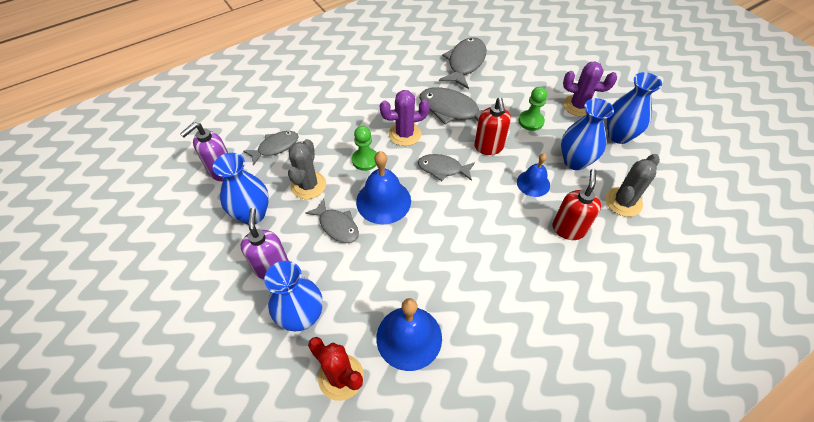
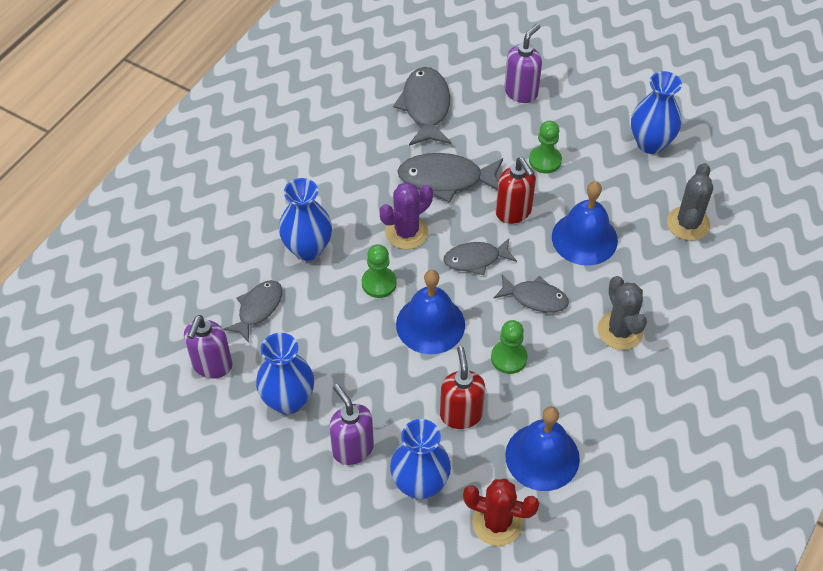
camera: 25 degrees left, 0 degrees up
grey cactus [288,139,326,199] -> grey cactus moved to [598,276,647,350]
grey fish [305,199,359,243] -> grey fish moved to [493,275,569,313]
blue bell [517,154,550,197] -> blue bell [552,181,618,266], size x1.62
red soap dispenser [553,169,601,240] -> red soap dispenser moved to [440,346,485,429]
blue vase [561,98,614,170] -> blue vase moved to [279,178,332,261]
purple cactus [563,61,617,117] -> none
none -> green pawn [491,320,528,374]
none -> purple soap dispenser [504,24,542,103]

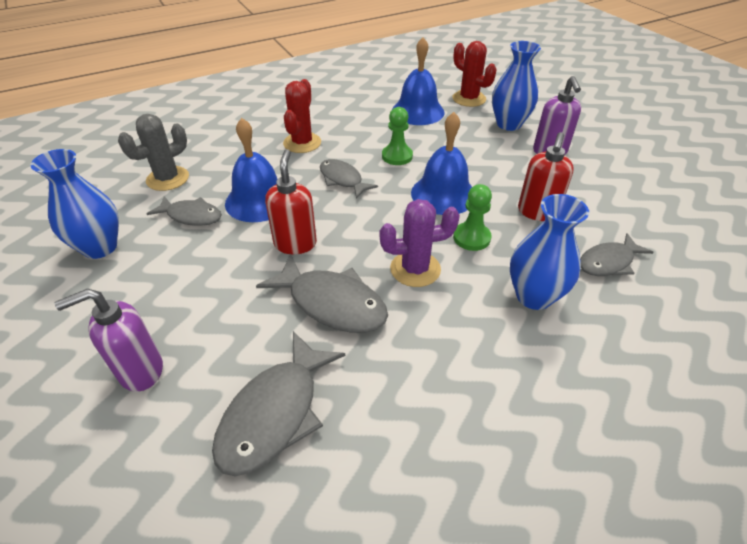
camera: 150 degrees left, 10 degrees down
purple soap dispenser [184,315,232,378] -> none
blue vase [256,333,314,414] -> none
red soap dispenser [440,346,485,429] -> red soap dispenser moved to [518,132,574,221]
grey fish [444,238,517,275] -> grey fish moved to [147,196,222,226]
green pawn [529,121,562,174] -> none
grey cactus [598,276,647,350] -> red cactus [283,79,321,153]

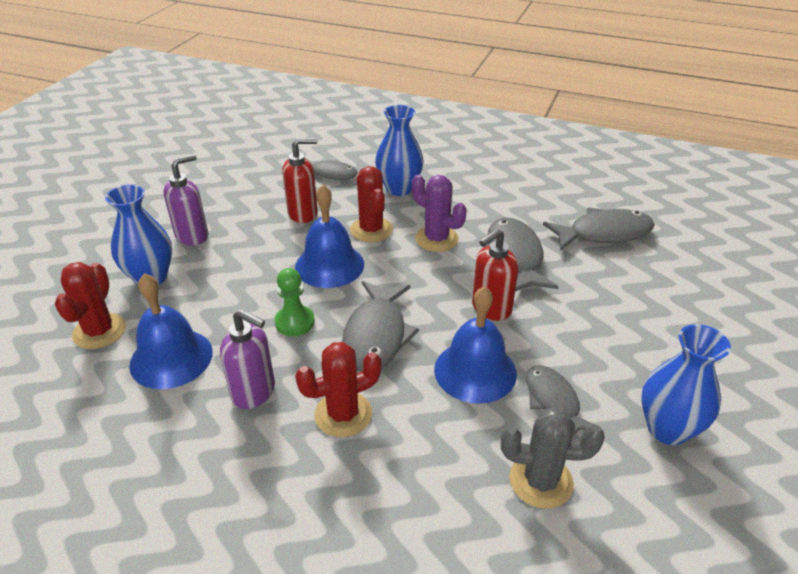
camera: 130 degrees left, 5 degrees down
purple soap dispenser [54,288,163,392] -> purple soap dispenser moved to [220,309,275,409]
grey fish [320,159,378,199] -> grey fish [342,281,419,372], size x1.54
green pawn [453,184,492,251] -> red cactus [350,166,393,242]

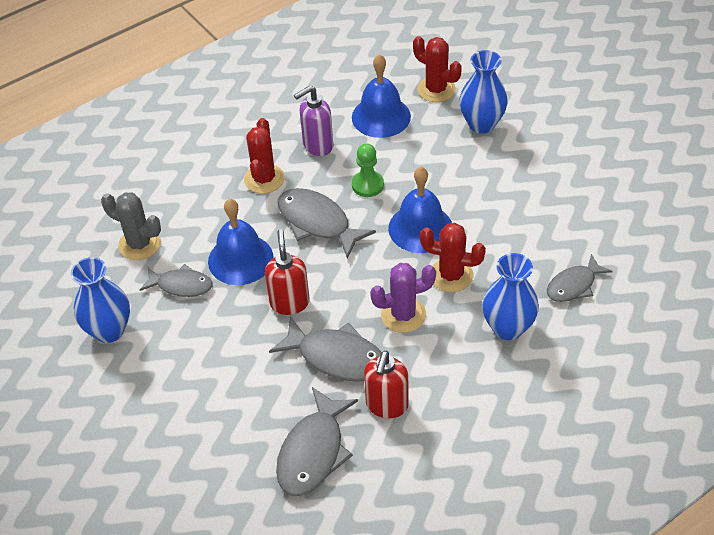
camera: 125 degrees right, 10 degrees up
purple soap dispenser [163,154,208,246] -> none
red soap dispenser [282,138,318,223] -> red soap dispenser moved to [364,351,409,418]
grey cactus [501,407,605,509] -> grey cactus turned 75 degrees clockwise [101,192,161,260]

